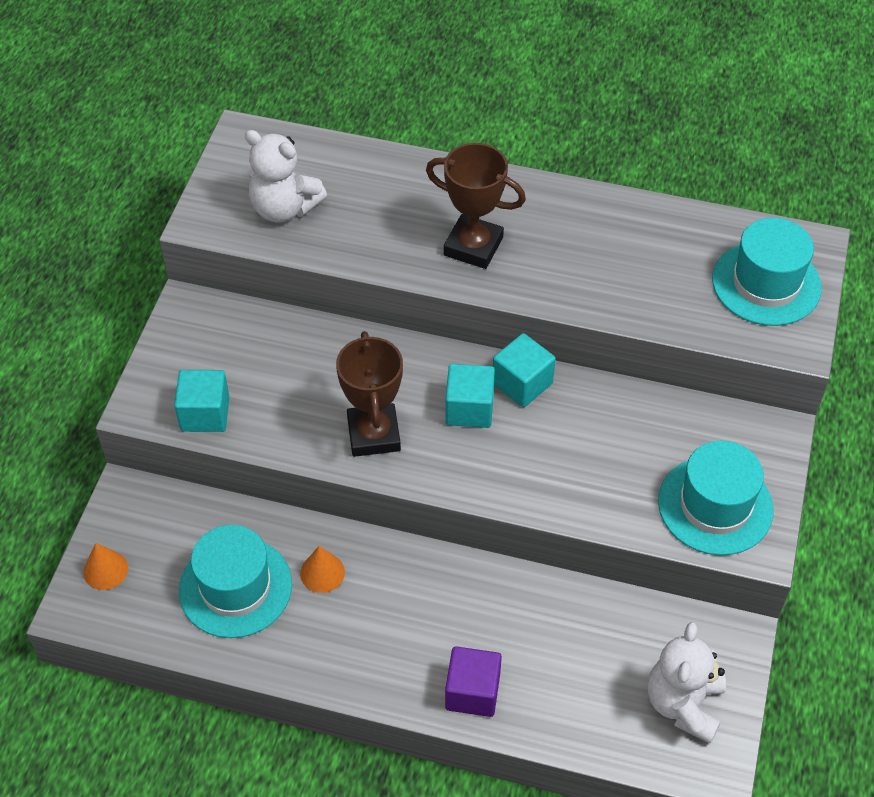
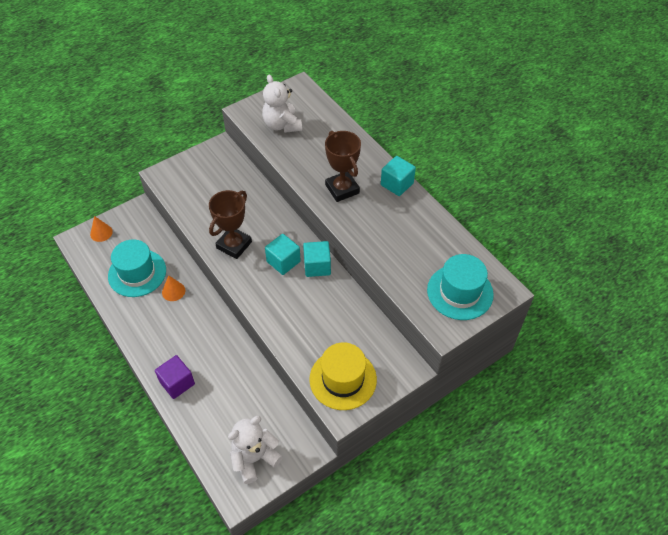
camera: 40 degrees right, 0 degrees up
turquoise cube [174,370,230,432] -> turquoise cube moved to [381,156,416,196]
turquoise hat [658,440,773,555] -> yellow hat [309,342,377,410]

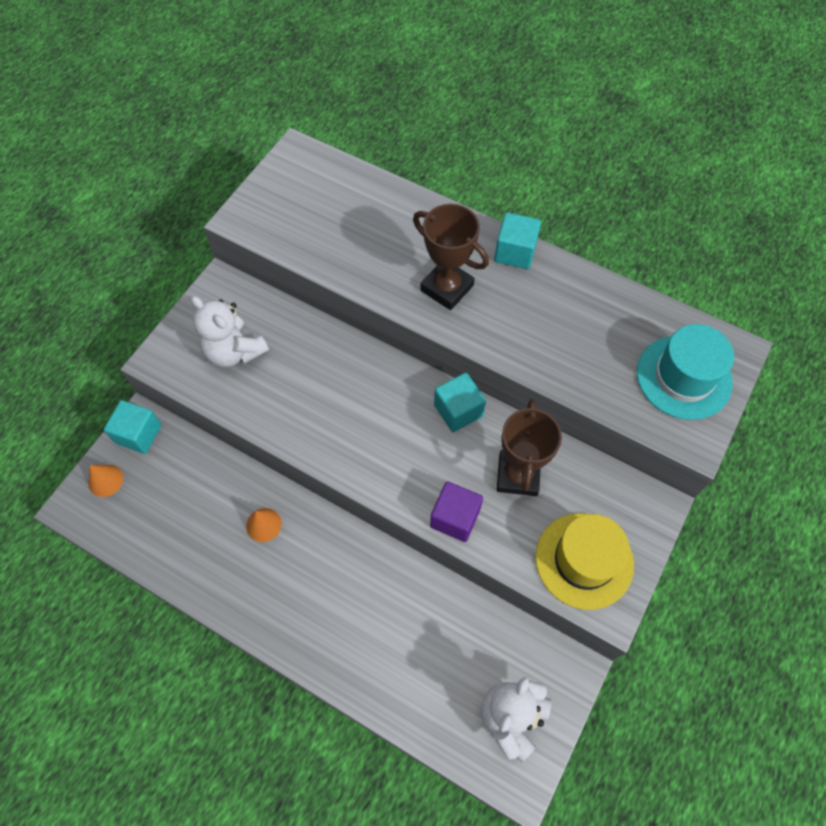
camera: 25 degrees left, 10 degrees up
turquoise hat [108,239,166,297] -> none
purple cube [155,355,195,399] -> purple cube moved to [430,481,483,542]
brown trophy [209,190,252,259] -> brown trophy moved to [497,399,562,496]
white teddy bear [262,75,302,133] -> white teddy bear moved to [190,296,269,367]
turquoise cube [265,234,301,275] -> turquoise cube moved to [104,400,161,454]

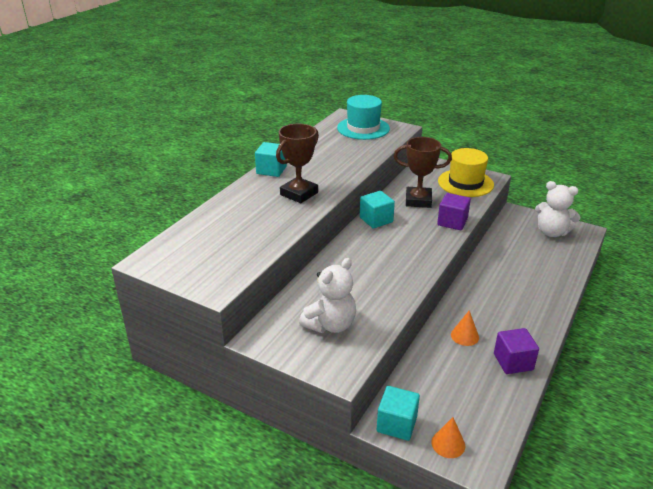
camera: 90 degrees left, 30 degrees down
none -> purple cube [494,328,539,374]

